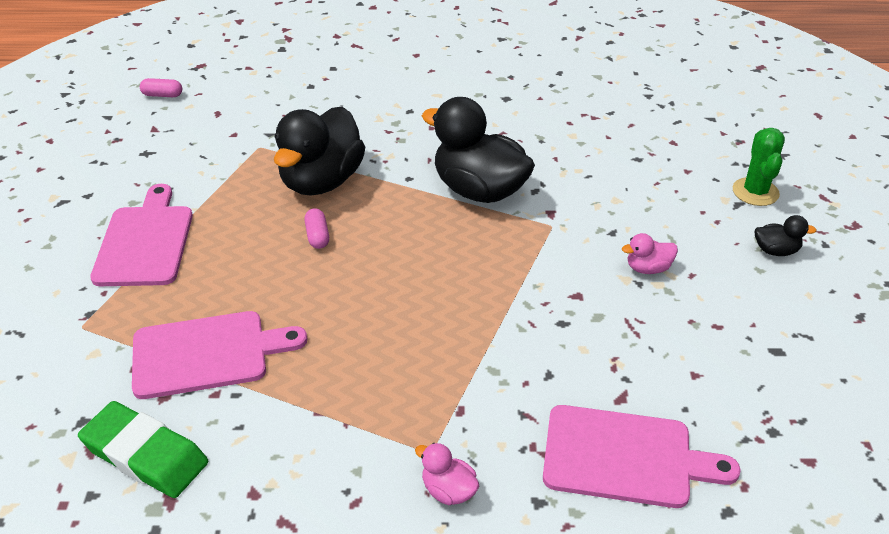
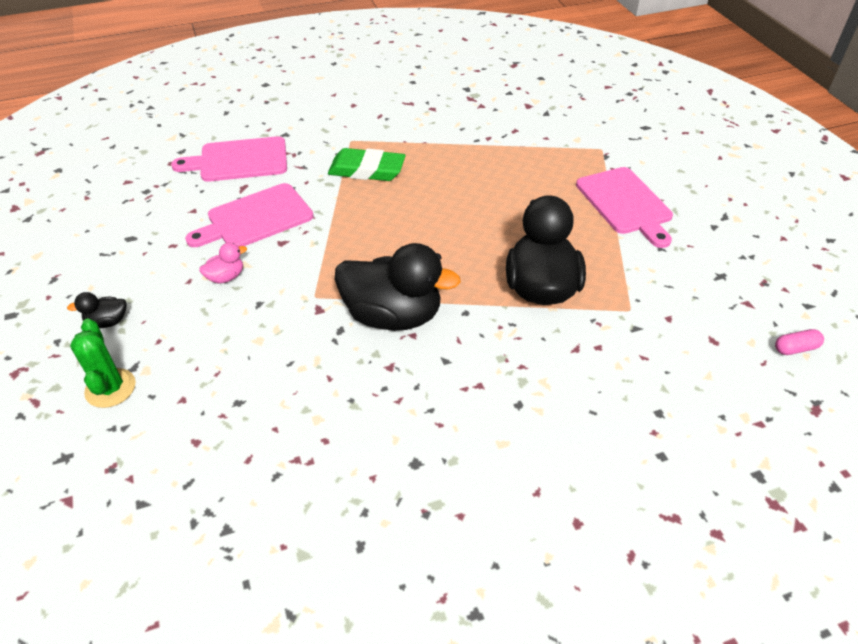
camera: 160 degrees right, 5 degrees up
green eraser [78,401,208,498] -> green eraser moved to [328,148,406,181]
pink cutting board [132,311,307,399] -> pink cutting board moved to [185,183,313,247]
pink capsule [304,208,329,249] -> none
pink duck [415,443,479,505] -> none

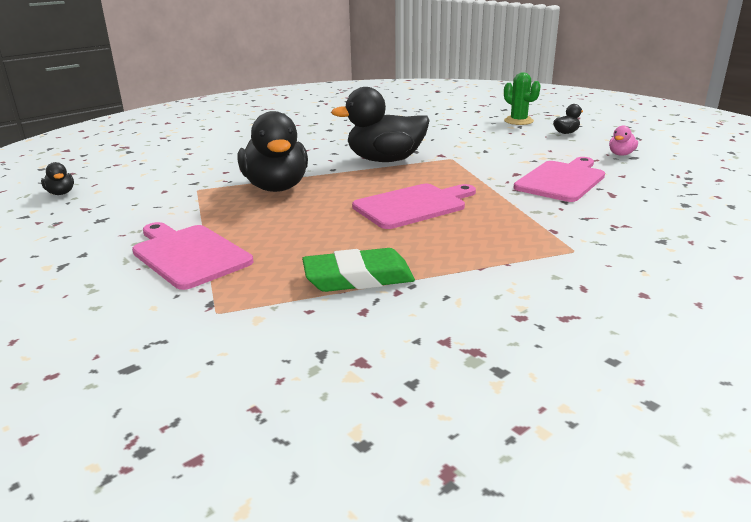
camera: 160 degrees right, 20 degrees down
pink cutting board [171,136,287,182] -> pink cutting board moved to [352,184,476,229]
pink duck [199,243,247,284] -> pink duck moved to [609,126,638,156]
green eraser [328,148,406,181] -> green eraser moved to [302,248,415,292]
pink capsule [775,329,824,355] -> black duck [41,162,74,195]

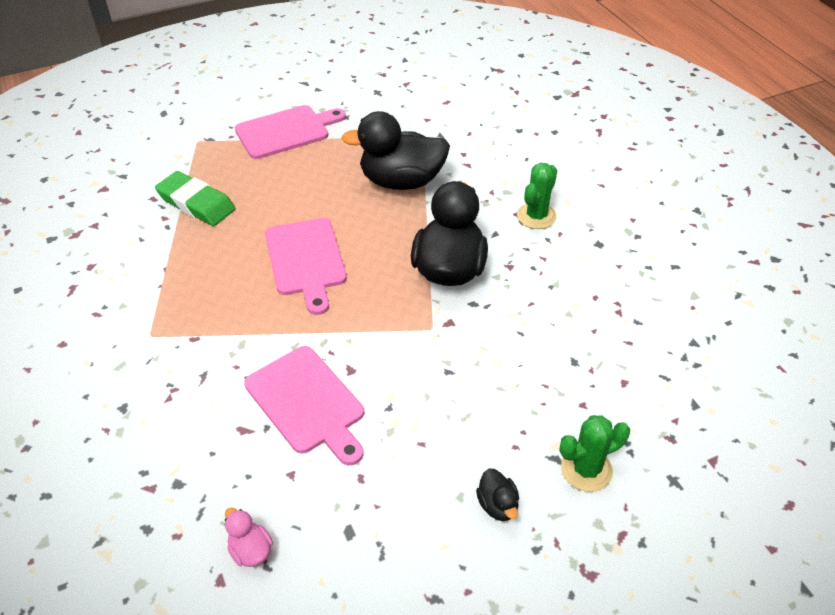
camera: 105 degrees right, 20 degrees up
black duck [41,162,74,195] -> none
green eraser [302,248,415,292] -> green eraser turned 60 degrees counterclockwise [155,171,236,226]
pink duck [609,126,638,156] -> pink duck moved to [225,507,273,567]
none -> green cactus [517,163,557,229]

